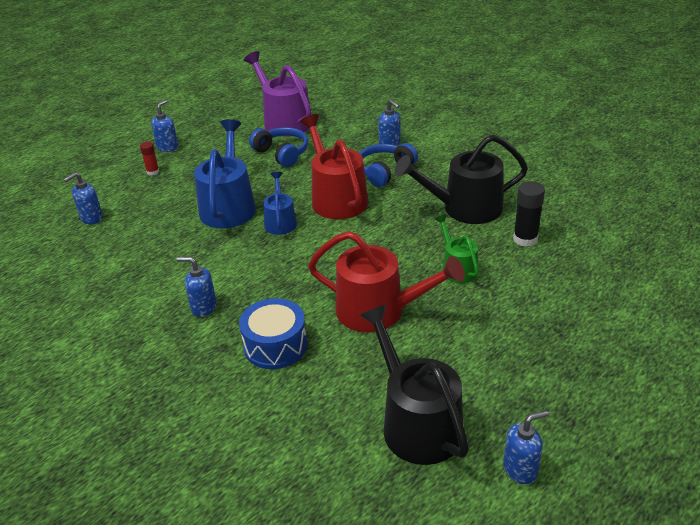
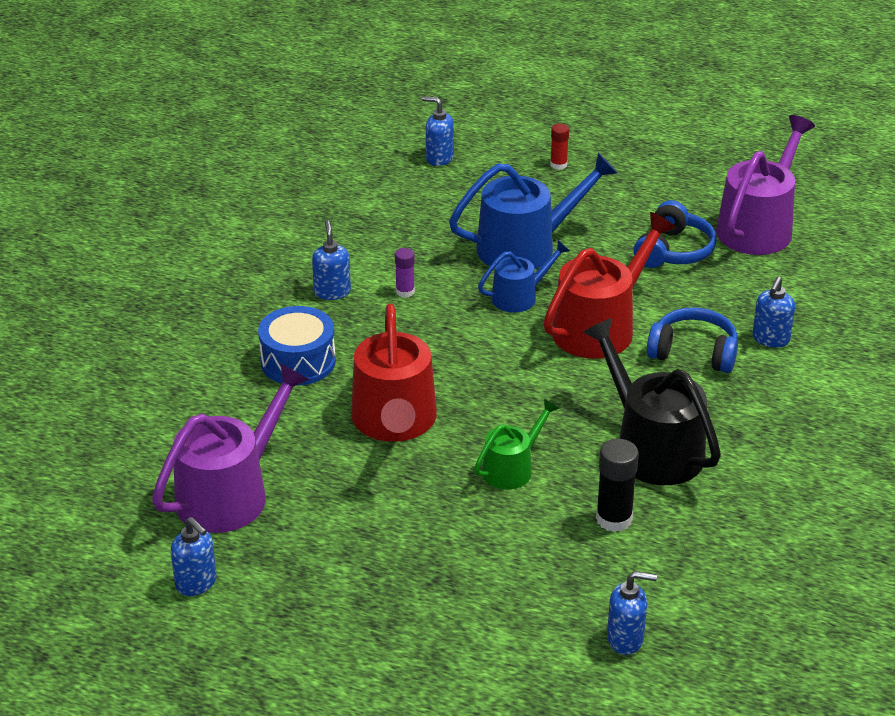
camera: 65 degrees right, 0 degrees up
blue soap dispenser [151,99,178,152] -> blue soap dispenser moved to [607,571,657,655]
black watering can [359,305,469,465] -> purple watering can [152,363,310,533]
none -> purple glue stick [395,248,415,298]

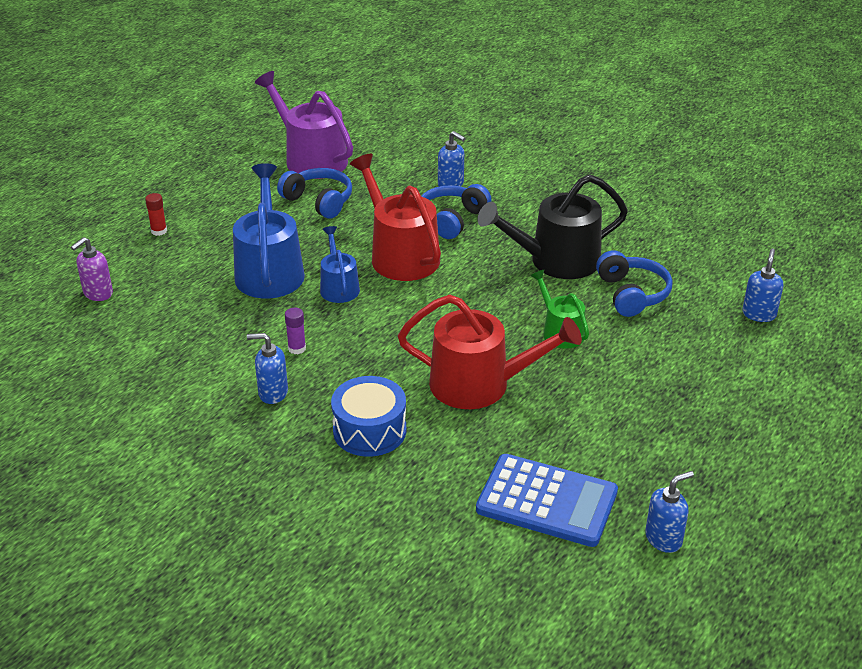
camera: 75 degrees left, 0 degrees up
purple watering can [152,363,310,533] -> blue calculator [476,454,618,547]
blue soap dispenser [422,96,454,166] -> purple soap dispenser [71,237,113,301]
black glue stick [596,439,639,532] -> blue headphones [596,250,672,317]

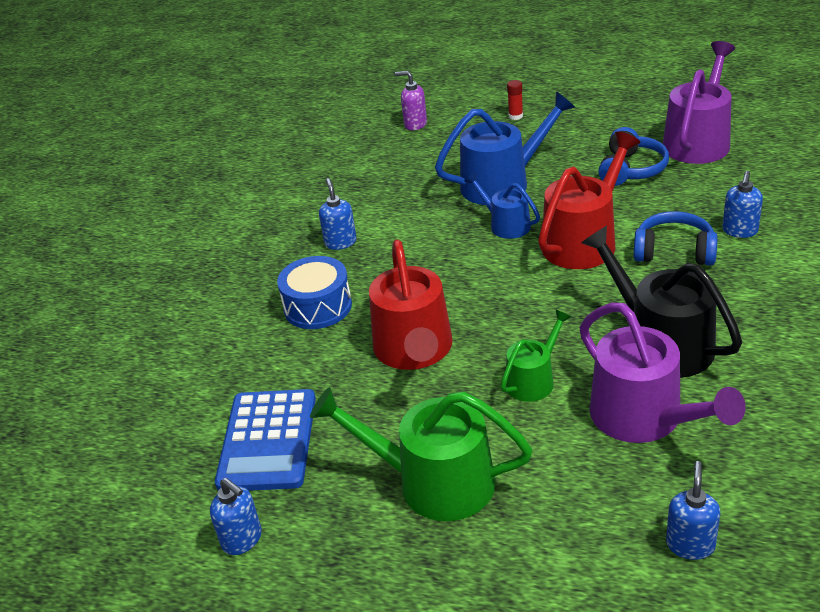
camera: 75 degrees right, 0 degrees up
purple glue stick [285,308,306,354] -> none
blue watering can [320,226,360,303] -> blue watering can turned 105 degrees counterclockwise [464,172,540,239]
blue headphones [596,250,672,317] -> purple watering can [579,303,746,443]
blue soap dispenser [742,249,783,322] -> blue soap dispenser turned 75 degrees counterclockwise [666,461,720,560]
none -> green watering can [310,387,533,521]

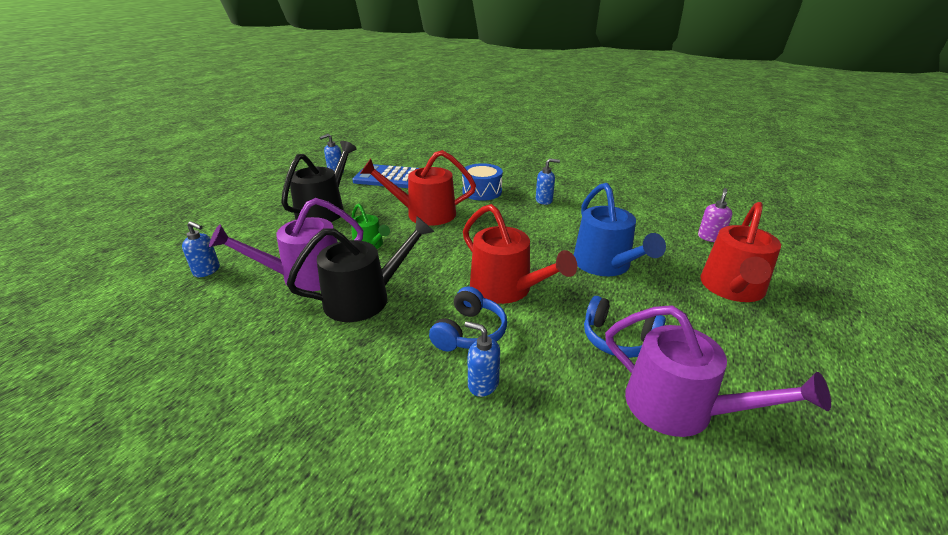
camera: 95 degrees right, 5 degrees down
green watering can [310,387,533,521] -> black watering can [281,141,357,222]
blue watering can [464,172,540,239] -> none
red glue stick [507,80,523,120] -> red watering can [700,202,781,302]

